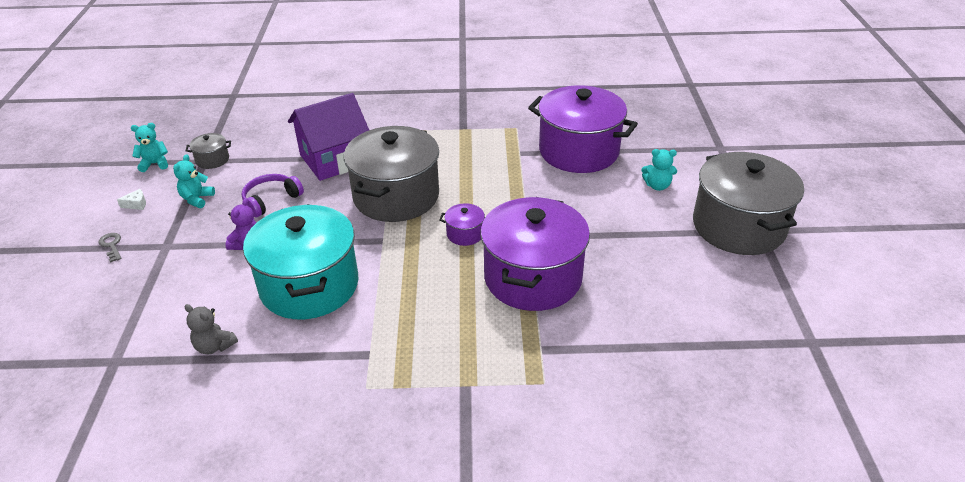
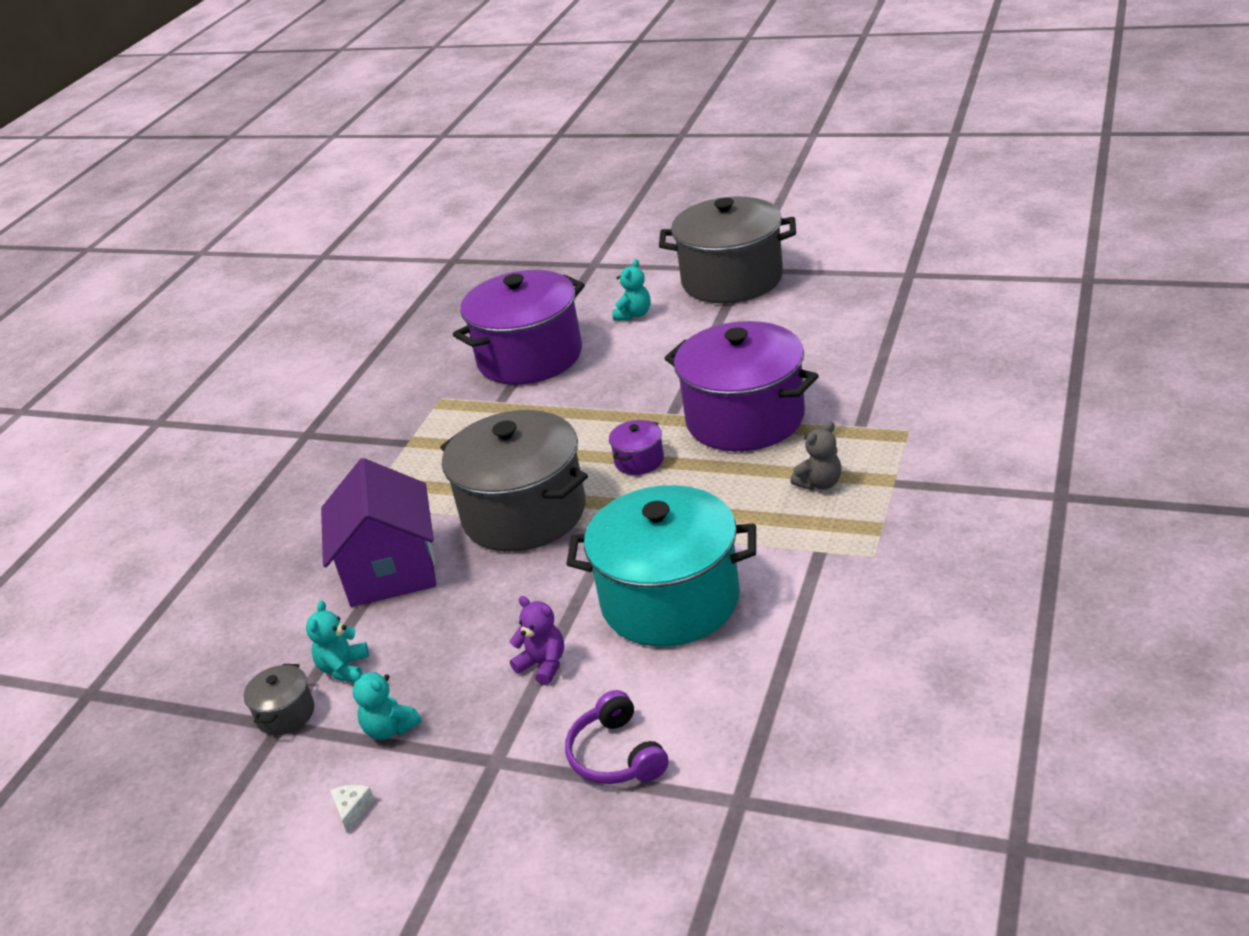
camera: 65 degrees left, 5 degrees down
grey key [98,233,121,263] -> none
turquoise teddy bear [131,123,168,172] -> turquoise teddy bear moved to [306,600,369,683]
grey teddy bear [185,304,238,354] -> grey teddy bear moved to [790,422,841,490]
purple headphones [242,174,304,217] -> purple headphones moved to [565,690,669,784]

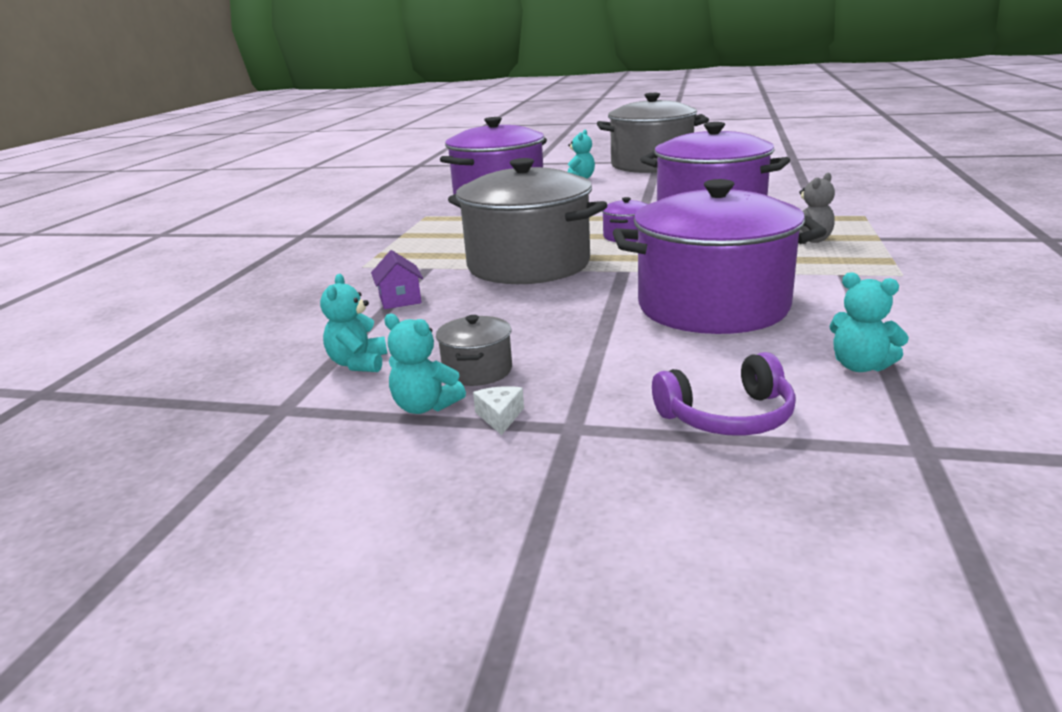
camera: 10 degrees left, 10 degrees down
grey pot [243,664,315,735] -> grey pot moved to [436,315,512,386]
purple house [321,458,436,607] -> purple house [371,250,423,309], size x0.42
white cheese [330,785,375,833] -> white cheese moved to [473,386,524,435]
purple teddy bear [510,596,564,685] -> none
purple headphones [565,690,669,784] -> purple headphones turned 75 degrees counterclockwise [652,352,796,436]
turquoise pot [566,485,756,647] -> purple pot [613,179,827,334]
none -> turquoise teddy bear [829,272,909,372]

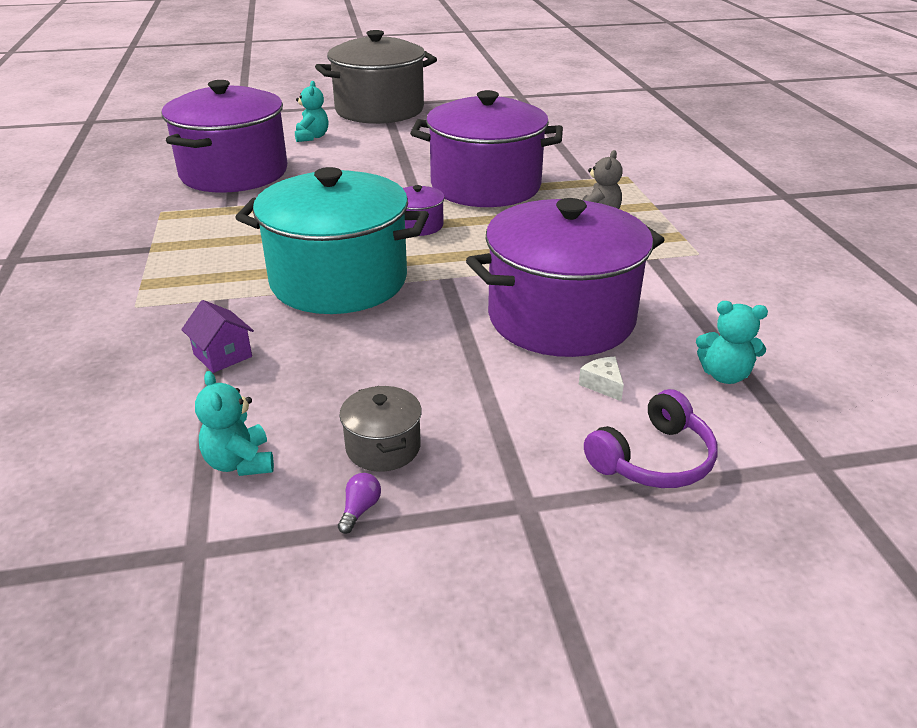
camera: 25 degrees left, 10 degrees up
turquoise teddy bear [384,314,466,414] -> purple light bulb [338,473,381,534]
grey pot [448,158,607,284] -> turquoise pot [235,167,429,314]
white cheese [473,386,524,435] -> white cheese moved to [579,357,624,401]

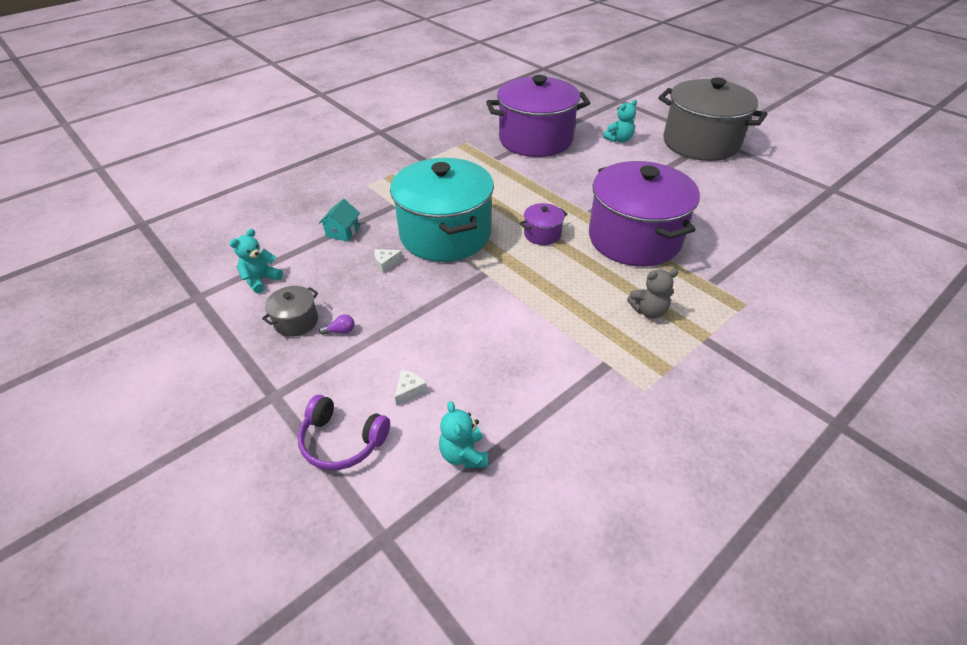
camera: 60 degrees right, 10 degrees up
purple house [181,300,254,373] -> turquoise house [319,199,360,242]
purple light bulb [338,473,381,534] -> purple light bulb moved to [319,314,355,335]
purple pot [466,198,665,357] -> none
none -> white cheese [374,249,403,273]

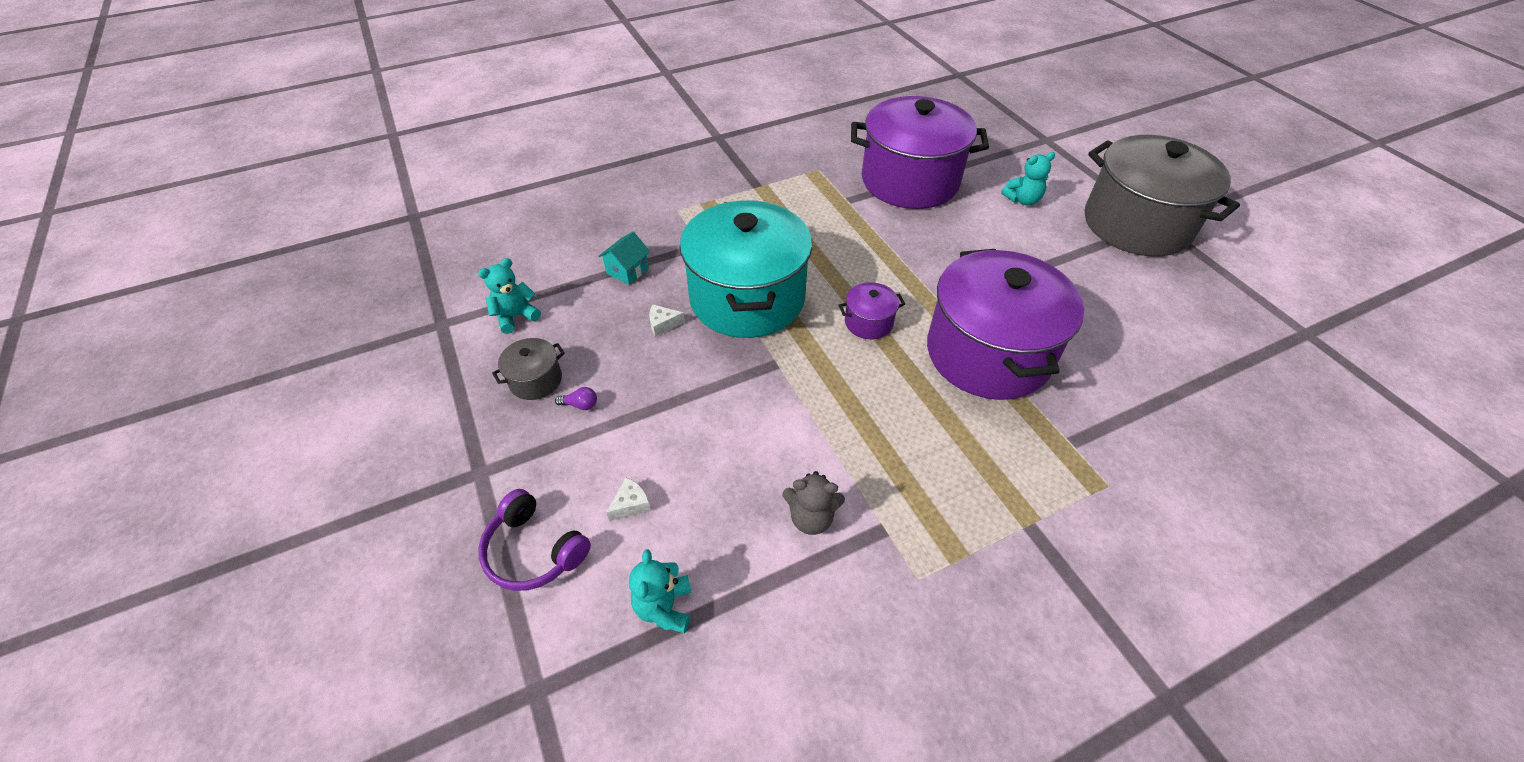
camera: 15 degrees right, 5 degrees up
grey teddy bear [627,269,678,319] -> grey teddy bear moved to [782,471,845,535]

